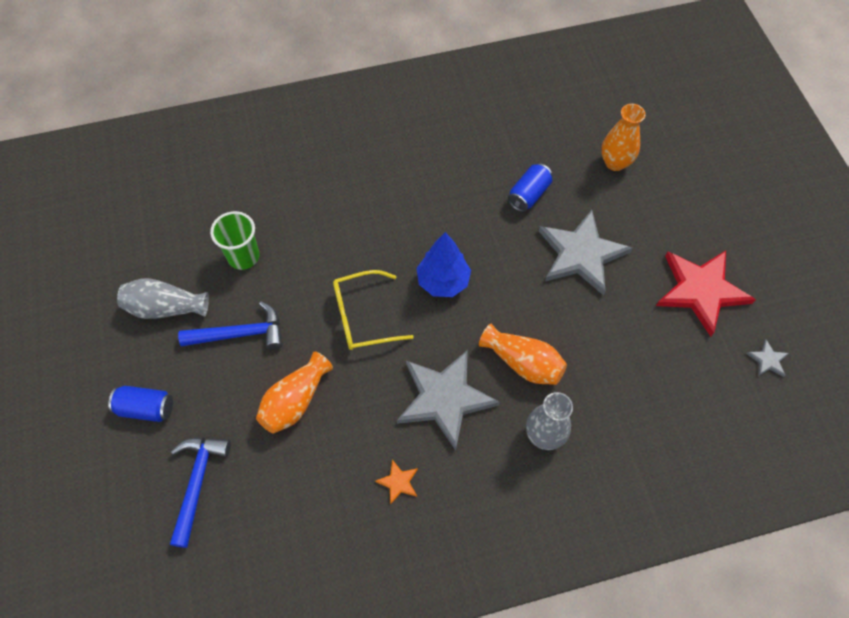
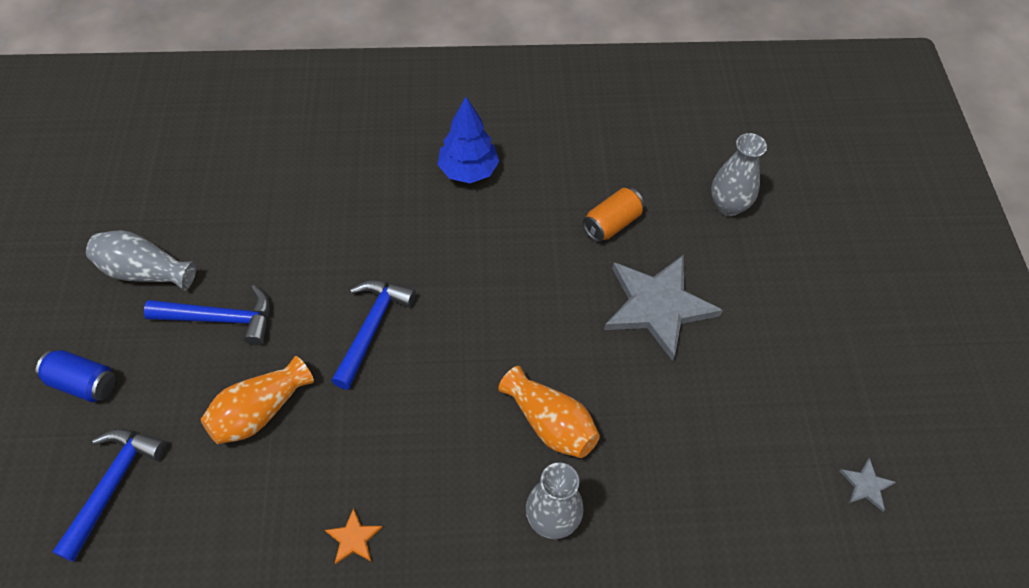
camera: 10 degrees right, 5 degrees down
green cup [210,211,259,270] -> none
yellow glasses [333,270,414,350] -> blue hammer [331,280,416,389]
grey star [397,350,500,450] -> none
blue tree [417,232,471,297] -> blue tree moved to [437,97,499,183]
blue can [508,163,553,212] -> orange can [583,188,644,242]
orange vase [601,104,646,171] -> grey vase [711,133,767,216]
red star [656,251,756,337] -> none

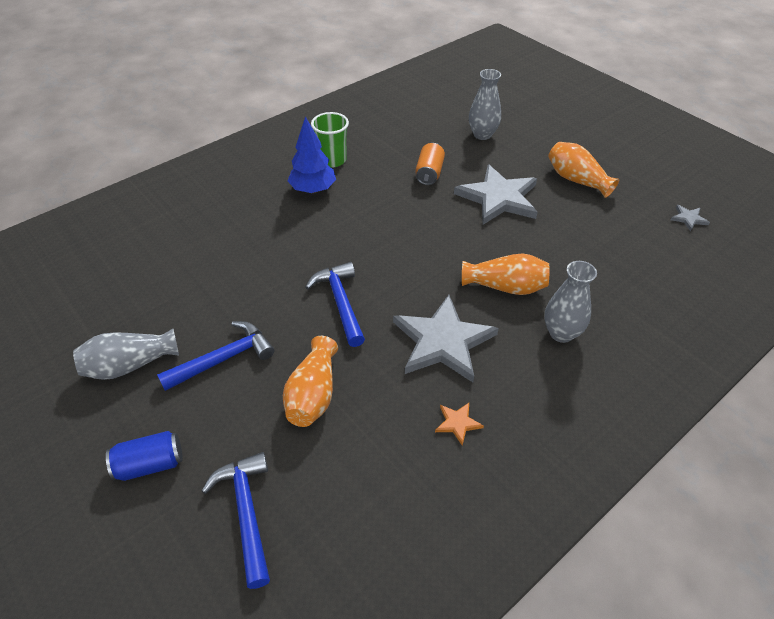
camera: 35 degrees left, 10 degrees down
none -> green cup [311,112,349,168]
none -> grey star [393,295,499,382]
none -> orange vase [548,142,619,198]

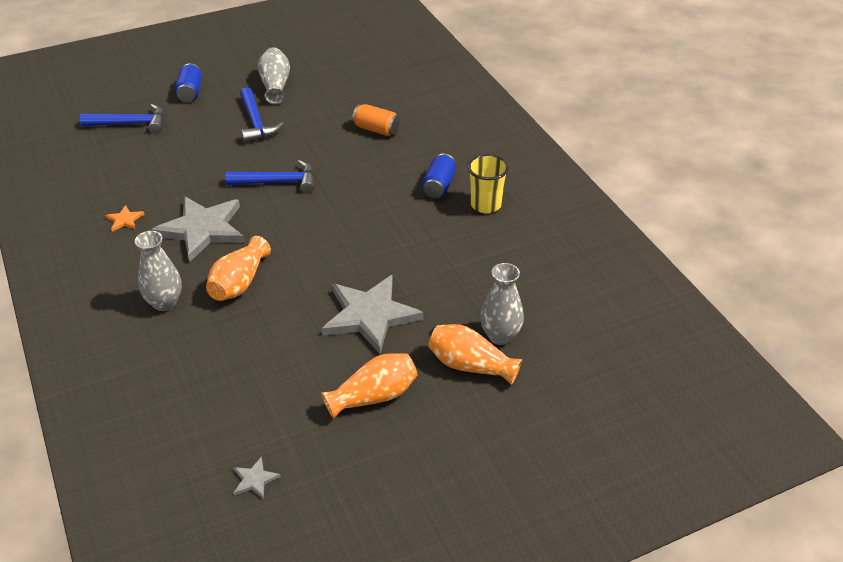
camera: 105 degrees right, 5 degrees down
orange vase [283,336,338,427] -> orange vase moved to [428,324,522,385]
blue tree [288,116,336,194] -> blue can [422,153,456,198]
green cup [311,112,349,168] -> yellow cup [467,154,509,213]
orange can [415,143,445,185] -> orange can moved to [352,104,400,136]

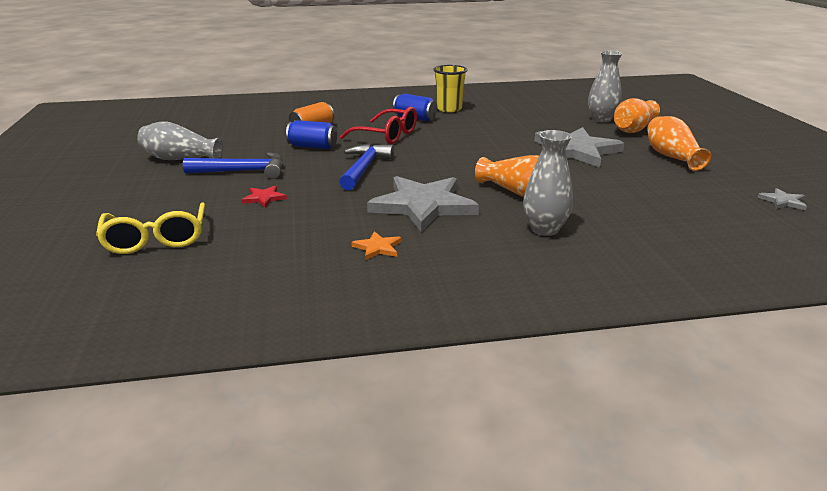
camera: 75 degrees left, 15 degrees down
blue hammer [80,104,164,134] -> yellow glasses [96,202,205,254]
blue can [174,63,202,102] -> blue can moved to [286,120,337,149]
none -> red star [241,186,287,208]
none -> red glasses [340,107,417,144]

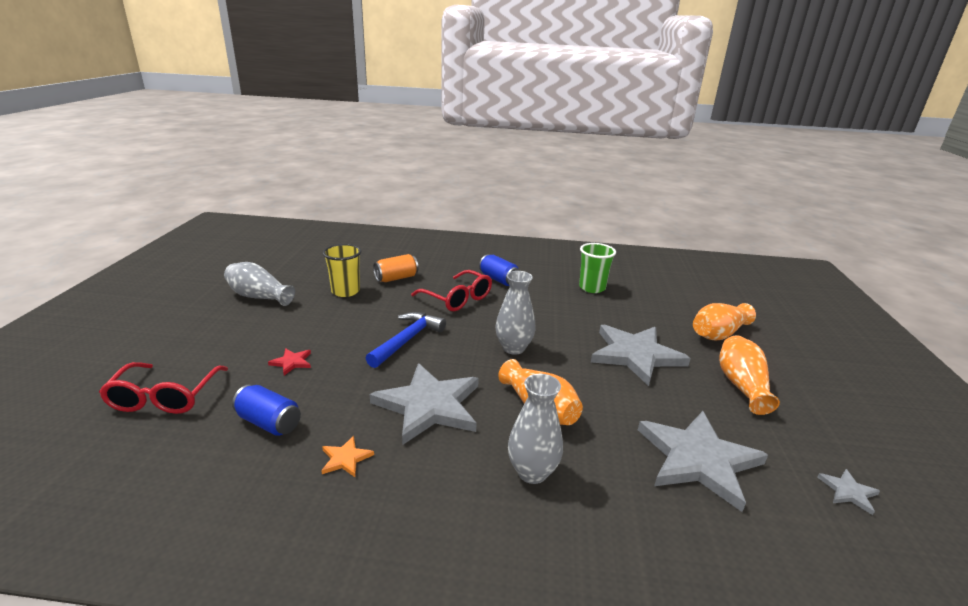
camera: 15 degrees right, 0 degrees up
yellow glasses [96,202,205,254] -> red glasses [99,362,228,414]
blue hammer [183,152,283,179] -> none
blue can [286,120,337,149] -> blue can moved to [232,384,301,436]
yellow cup [433,65,467,112] -> yellow cup moved to [323,244,361,297]
grey vase [588,51,622,123] -> grey vase moved to [496,271,536,355]
none -> green cup [579,243,616,293]
none -> grey star [638,411,768,512]

